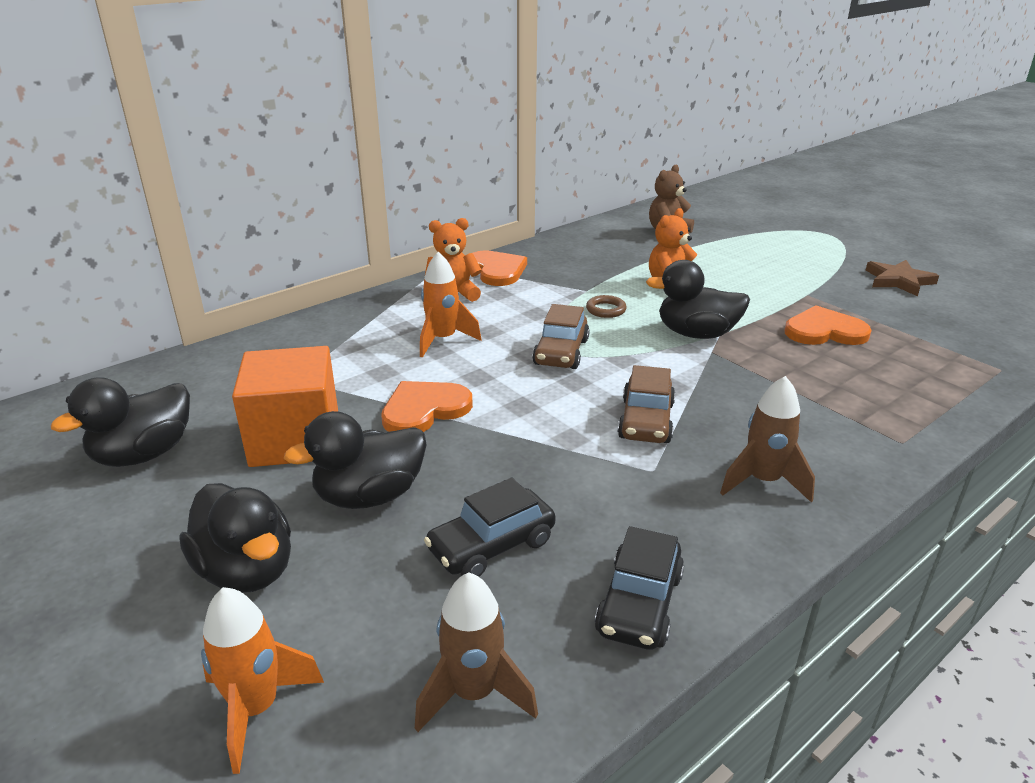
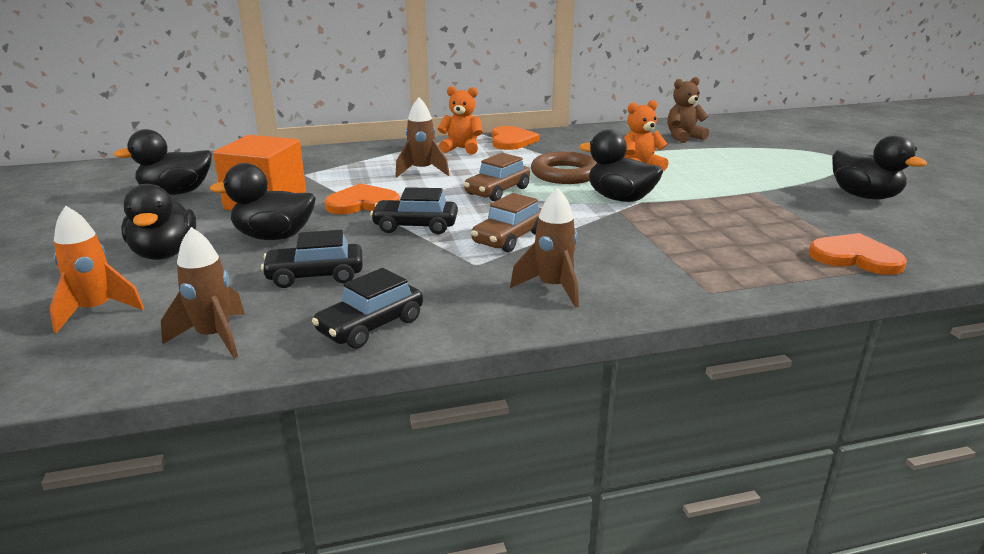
camera: 25 degrees right, 5 degrees down
orange rocket [420,252,481,357] -> brown rocket [395,98,450,178]
brown ring [586,295,627,318] -> brown ring [531,151,597,184], size x2.04
orange heart [785,305,872,345] -> orange heart moved to [809,233,907,275]
brown star [866,260,939,296] -> black duck [832,134,927,199]
none -> black car [370,187,458,234]

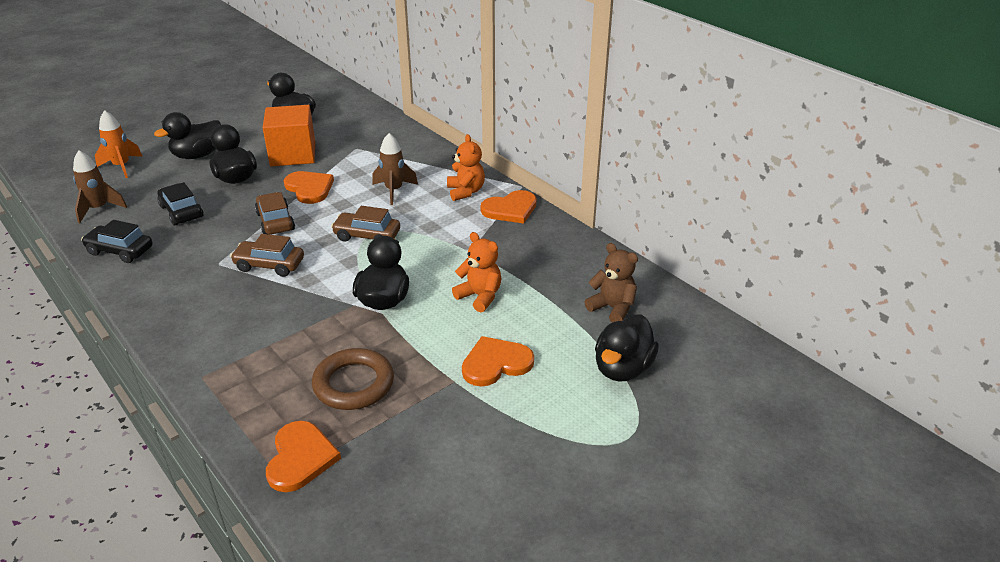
camera: 65 degrees right, 10 degrees up
black car [370,187,458,234] -> brown car [255,192,295,235]
brown rocket [510,187,579,308] -> none
brown ring [531,151,597,184] -> brown ring moved to [312,348,394,410]
black duck [832,134,927,199] -> black duck moved to [595,314,659,382]
none -> orange heart [462,336,534,386]

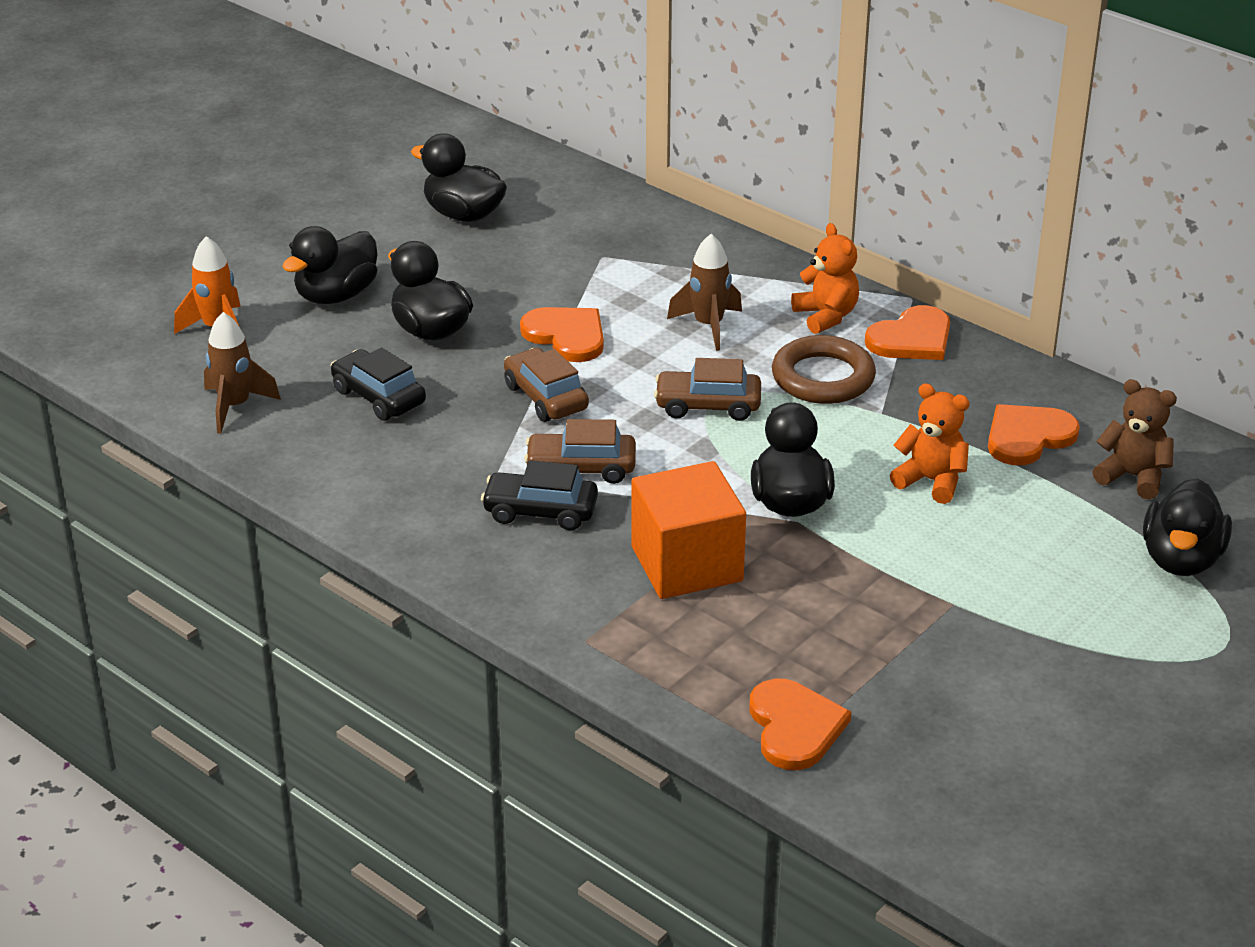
camera: 10 degrees left, 0 degrees up
black car [81,220,153,263] -> black car moved to [481,460,598,530]
orange cube [263,105,315,167] -> orange cube moved to [632,461,746,599]
brown ring [312,348,394,410] -> brown ring moved to [772,335,876,404]
orange heart [462,336,534,386] -> orange heart moved to [988,404,1080,465]

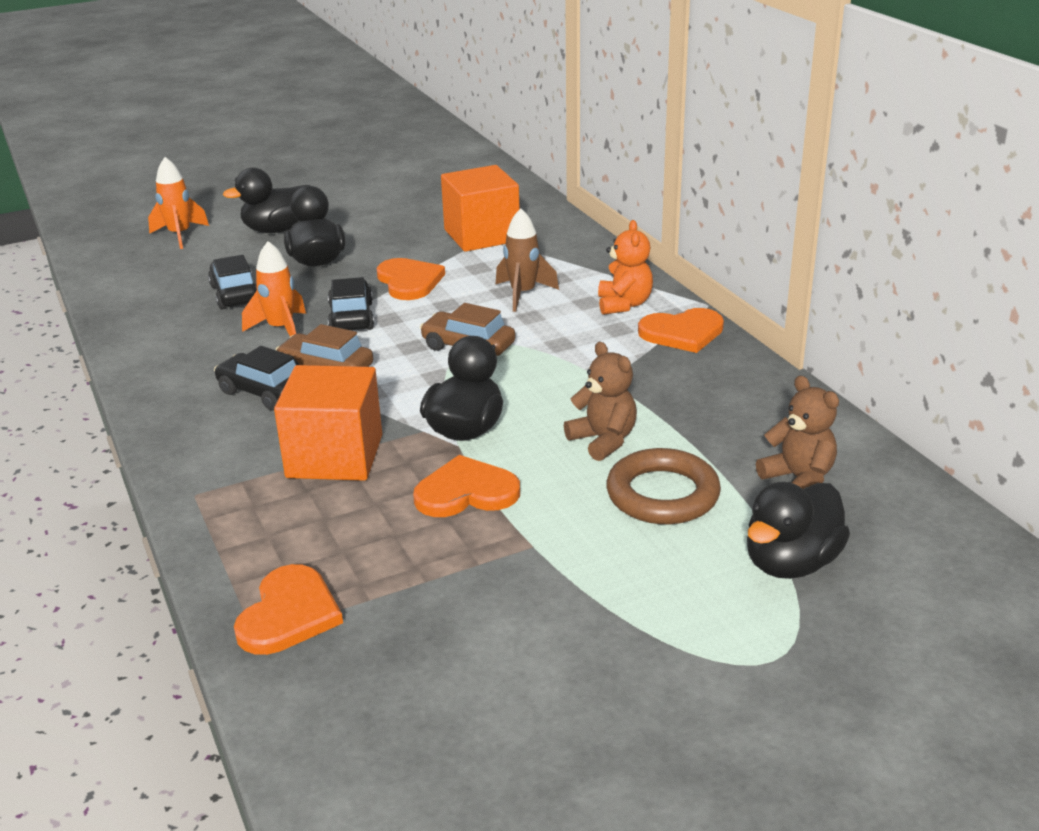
camera: 25 degrees right, 5 degrees down
brown rocket [204,312,281,434] -> none
black duck [411,133,507,222] -> none
brown car [504,348,589,422] -> black car [328,277,374,330]
brown ring [772,335,876,404] -> brown ring moved to [606,448,721,524]
orange teddy bear [890,383,970,504] -> brown teddy bear [564,342,637,461]
orange heart [988,404,1080,465] -> orange heart moved to [413,455,520,517]
none -> orange rocket [242,241,306,336]
none -> orange cube [441,165,520,252]

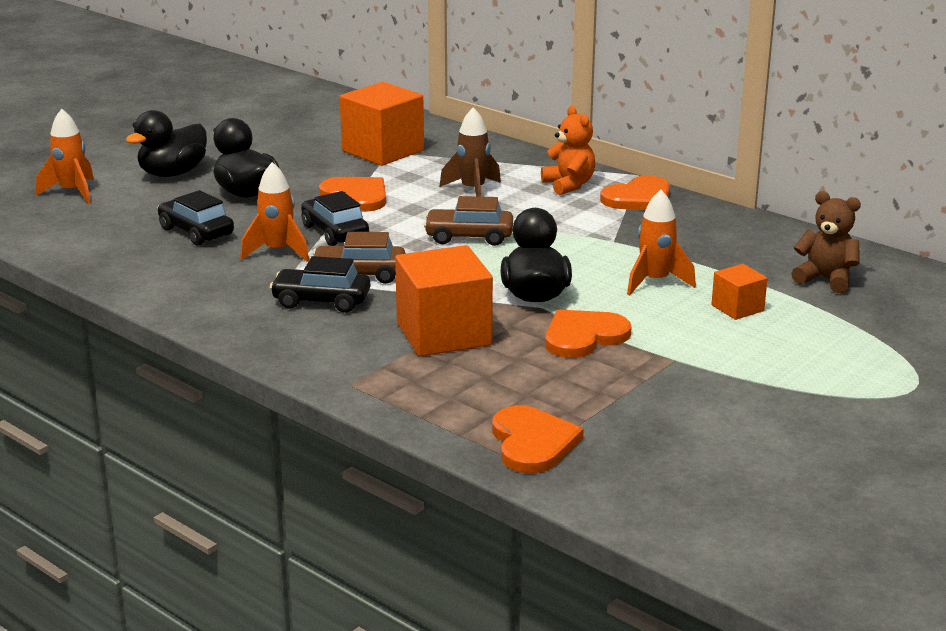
camera: 25 degrees left, 5 degrees down
brown teddy bear [564,342,637,461] -> orange rocket [627,190,696,295]
brown ring [606,448,721,524] -> orange cube [711,264,768,320]
black duck [747,482,850,579] -> none

